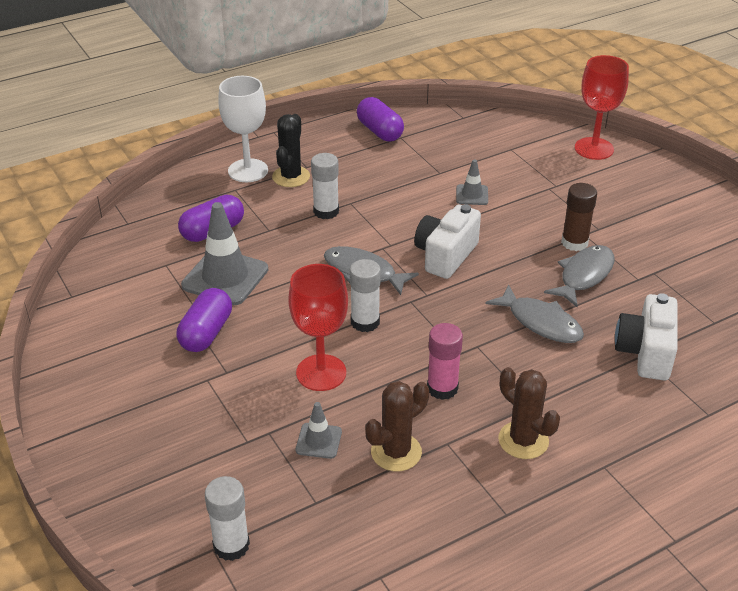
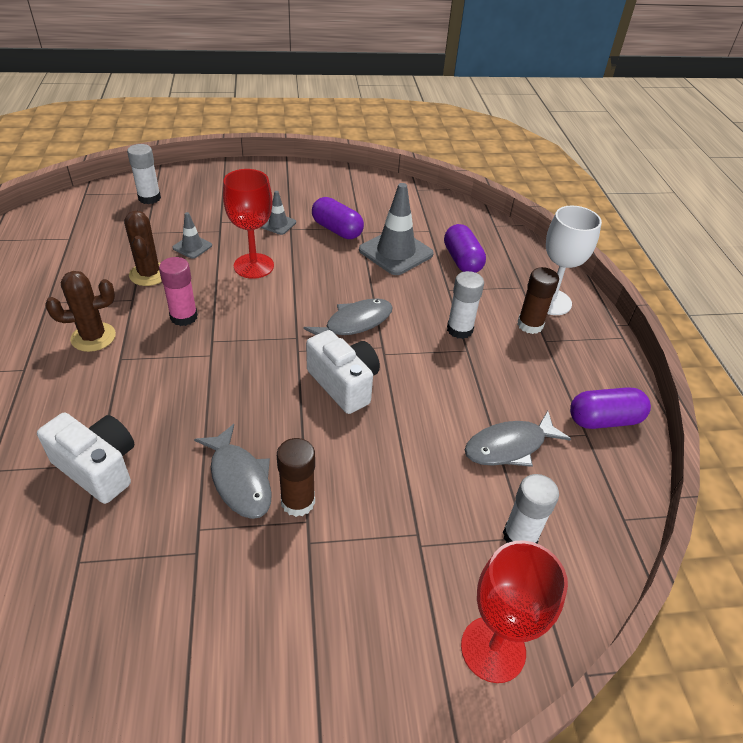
camera: 110 degrees right, 5 degrees up
black cactus [272,114,310,187] -> brown glue stick [517,267,559,334]
white glue stick [350,259,381,332] -> white glue stick moved to [503,474,559,543]
grey traffic cone [456,159,488,205] -> grey traffic cone moved to [261,191,296,235]
grey fish [486,284,584,343] -> grey fish moved to [465,411,571,467]

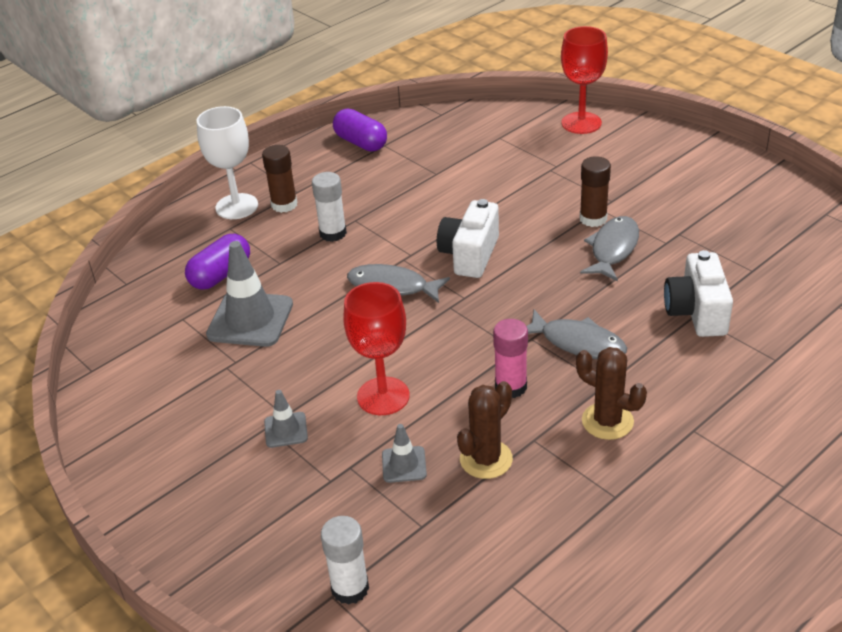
camera: 120 degrees left, 5 degrees down
purple capsule [312,197,364,239] -> none
grey fish [465,411,571,467] -> grey fish moved to [527,310,627,359]
white glue stick [503,474,559,543] -> none

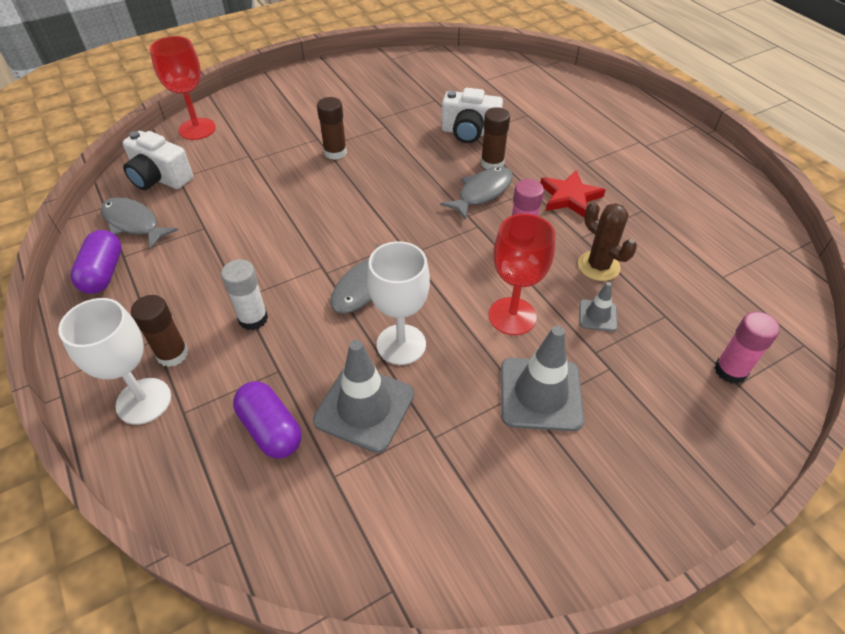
camera: 80 degrees left, 10 degrees up
grey traffic cone [264,390,308,448] -> grey traffic cone [501,326,584,431], size x1.97
white glue stick [321,516,369,605] -> pink glue stick [714,311,780,384]
purple capsule [333,109,387,151] -> purple capsule turned 60 degrees counterclockwise [70,230,122,294]
white camera [437,199,499,278] -> white camera moved to [123,131,193,190]
brown cactus [576,347,647,440] -> red star [540,170,606,217]
grey fish [580,216,639,281] -> grey fish moved to [101,197,178,250]
none -> white goblet [367,241,430,365]
none -> brown glue stick [481,107,510,169]

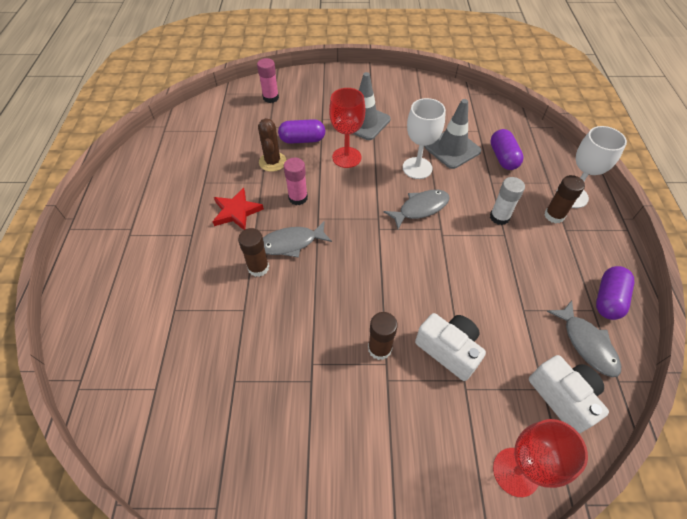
camera: 150 degrees left, 5 degrees up
white camera [441,88,503,143] -> white camera moved to [415,313,486,381]
grey traffic cone [579,282,617,332] -> purple capsule [278,119,325,144]

